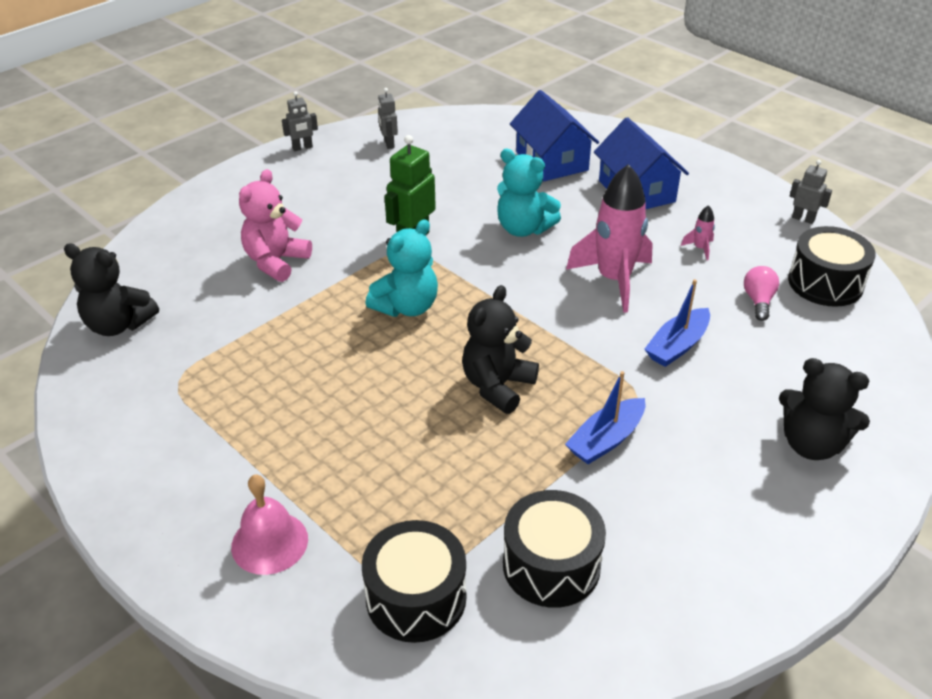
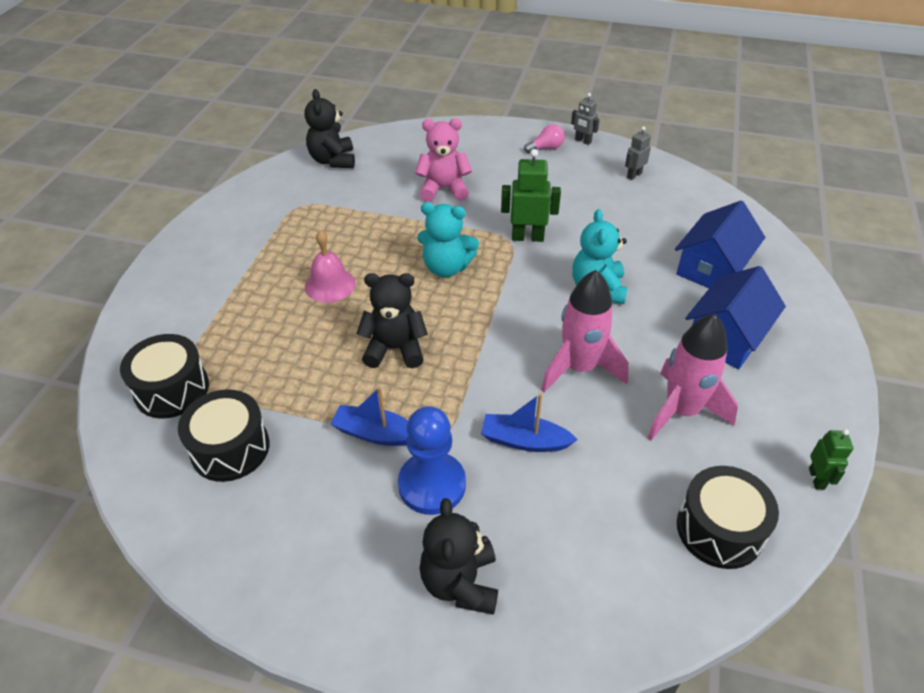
camera: 60 degrees right, 5 degrees up
pink bell [231,474,308,575] -> pink bell moved to [305,230,356,303]
pink rocket [681,205,715,260] -> pink rocket [647,314,738,441], size x2.48
pink light bulb [744,266,779,321] -> pink light bulb moved to [524,124,565,153]
grey robot [790,160,832,224] -> green robot [809,429,853,490]
none -> blue pawn [398,406,466,515]

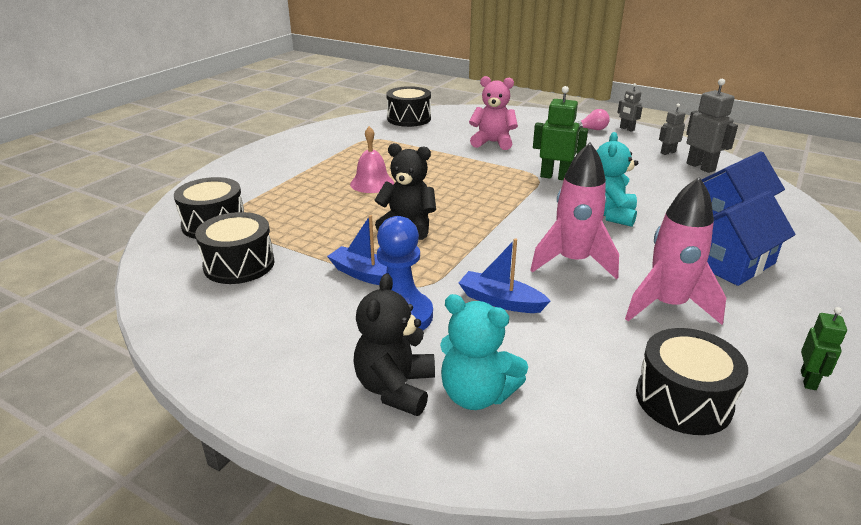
camera: 15 degrees right, 15 degrees down
black teddy bear [304,89,355,168] -> black drum [386,86,431,127]
turquoise teddy bear [417,202,479,277] -> turquoise teddy bear moved to [440,294,528,410]
none -> grey robot [686,79,738,173]

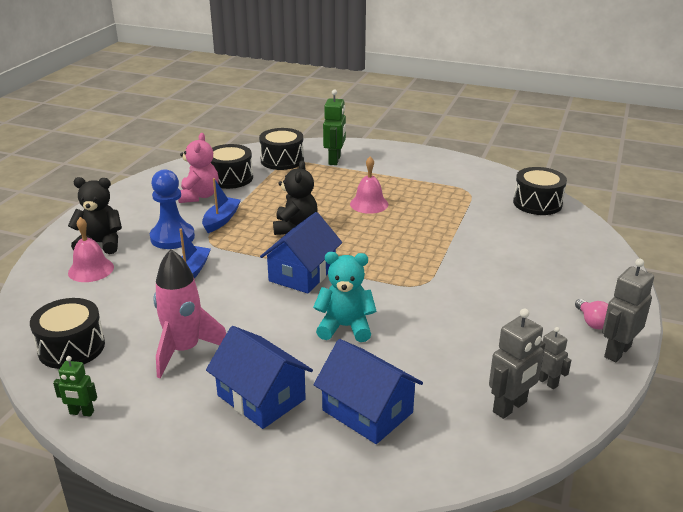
camera: 80 degrees right, 0 degrees up
turquoise teddy bear [440,294,528,410] -> pink bell [68,217,114,282]
pink teddy bear [469,76,518,150] -> pink teddy bear moved to [178,133,219,203]
pink rocket [530,143,619,279] -> none
green robot [533,86,588,180] -> green robot moved to [323,89,346,165]
grey robot [617,83,642,132] -> grey robot [602,258,654,362], size x1.68
none -> blue house [260,212,342,293]

